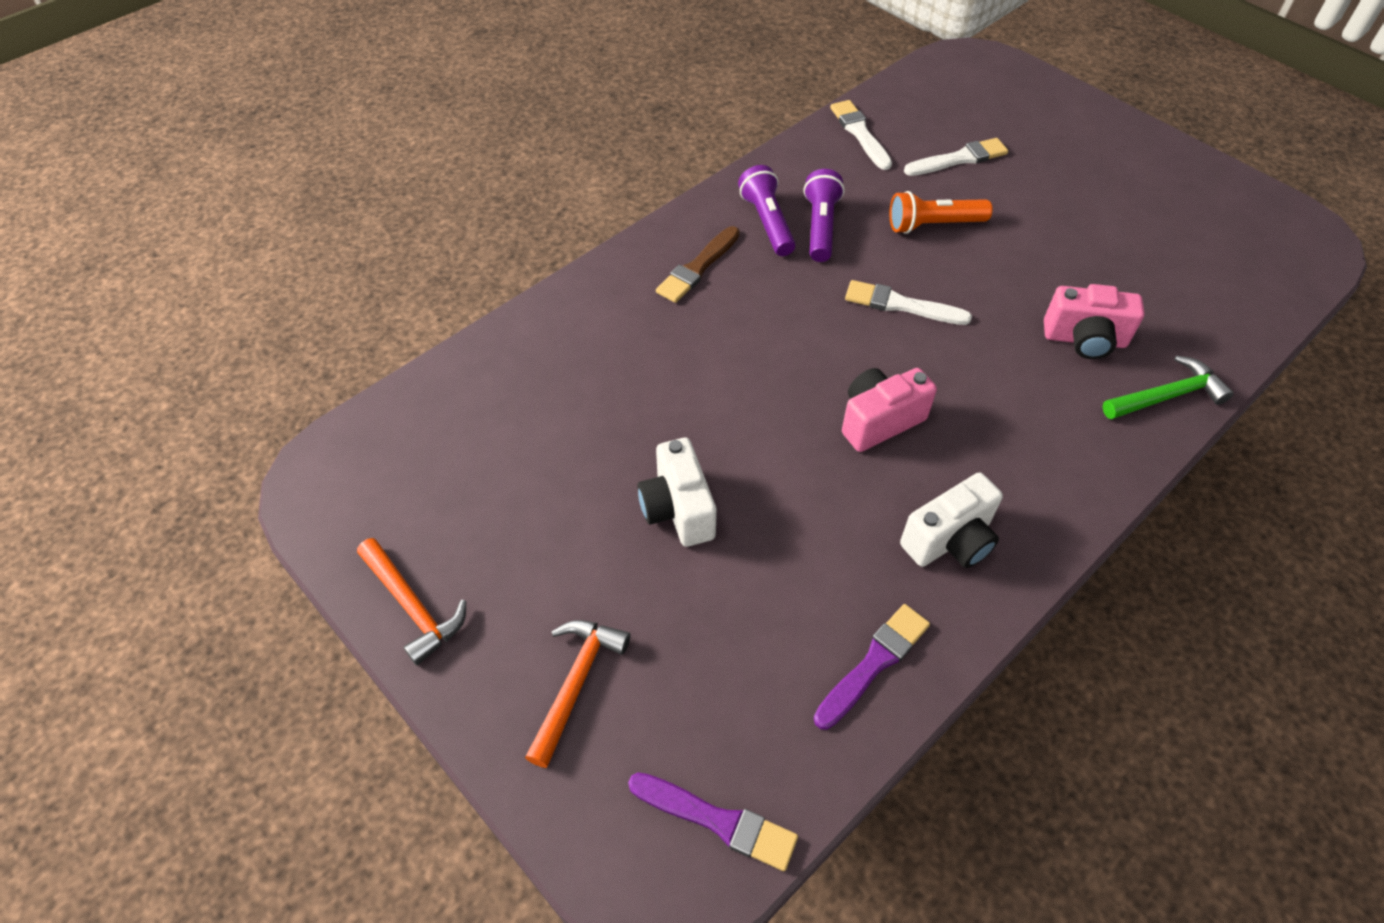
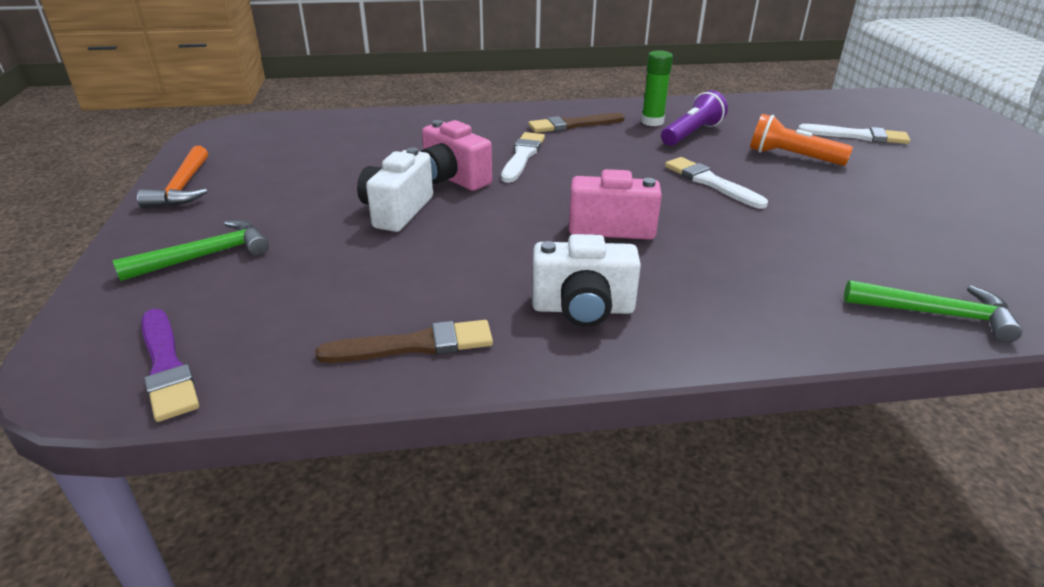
camera: 35 degrees right, 20 degrees down
orange hammer [525,620,630,768] -> green hammer [112,220,269,281]
purple flashlight [738,165,796,256] -> green glue stick [641,50,673,126]
purple brush [814,604,930,730] -> brown brush [315,320,493,363]
white brush [830,100,892,170] -> white brush moved to [501,132,545,183]
pink camera [1044,284,1145,359] -> pink camera moved to [421,120,492,191]

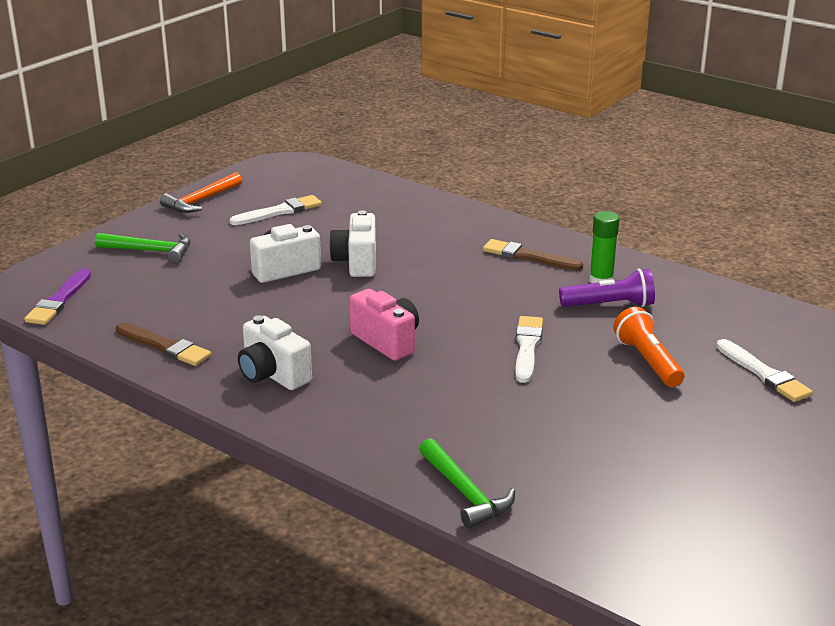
camera: 45 degrees right, 5 degrees down
pink camera [421,120,492,191] -> white camera [329,210,376,277]
white brush [501,132,545,183] -> white brush moved to [230,195,322,225]

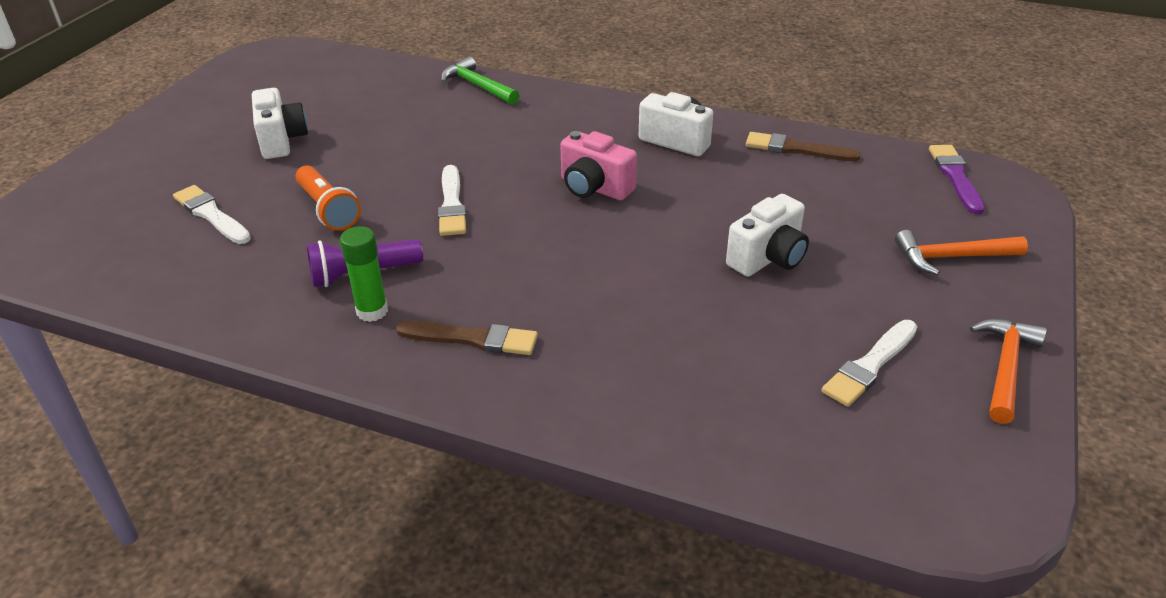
camera: 165 degrees right, 10 degrees up
green hammer [95,233,190,263] -> orange hammer [895,230,1028,275]
white camera [329,210,376,277] -> white camera moved to [252,88,308,159]

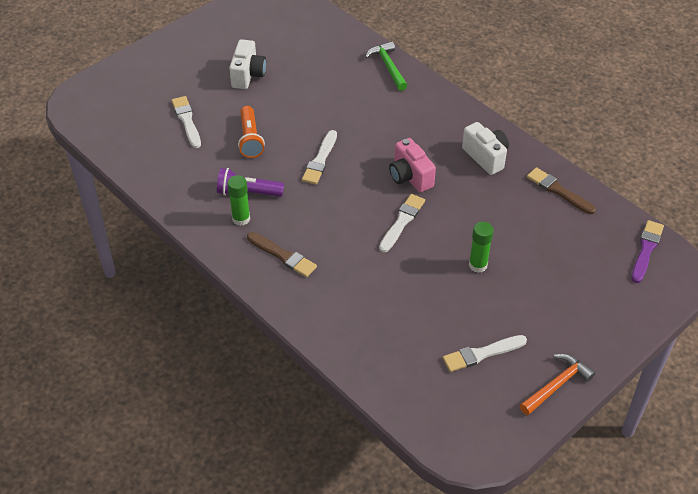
camera: 25 degrees right, 10 degrees up
white camera [726,194,809,277] -> green glue stick [469,222,494,273]
orange hammer [895,230,1028,275] -> none
none -> white brush [379,194,425,252]

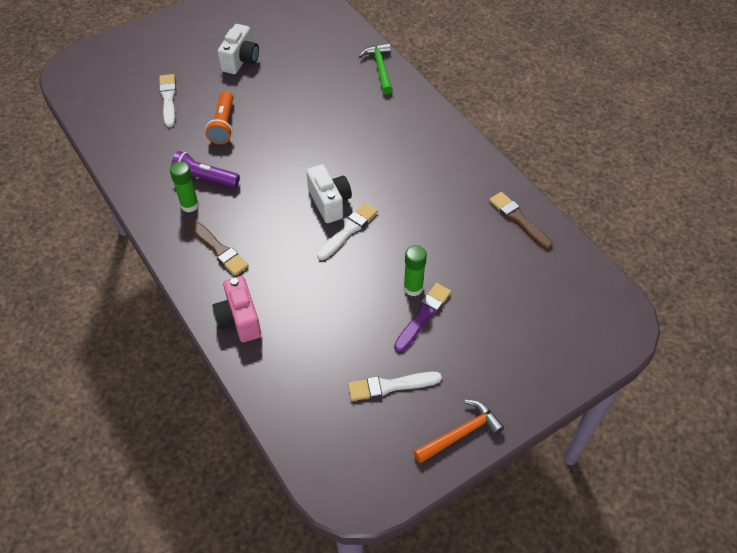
camera: 10 degrees right, 5 degrees up
white brush [302,130,337,184] -> none
pink camera [389,138,436,192] -> pink camera moved to [212,276,261,342]
white camera [462,122,509,175] -> white camera moved to [306,164,352,223]
purple brush [631,220,664,283] -> purple brush moved to [394,283,451,352]

